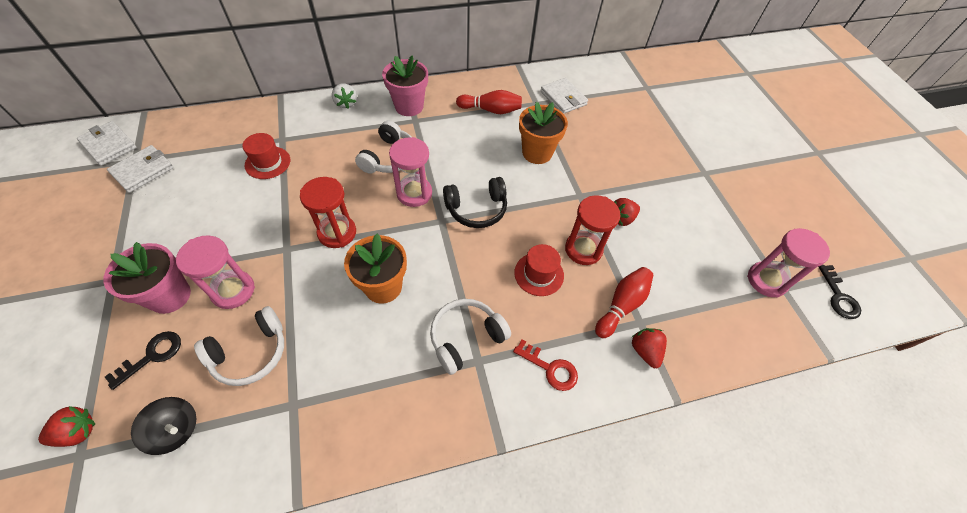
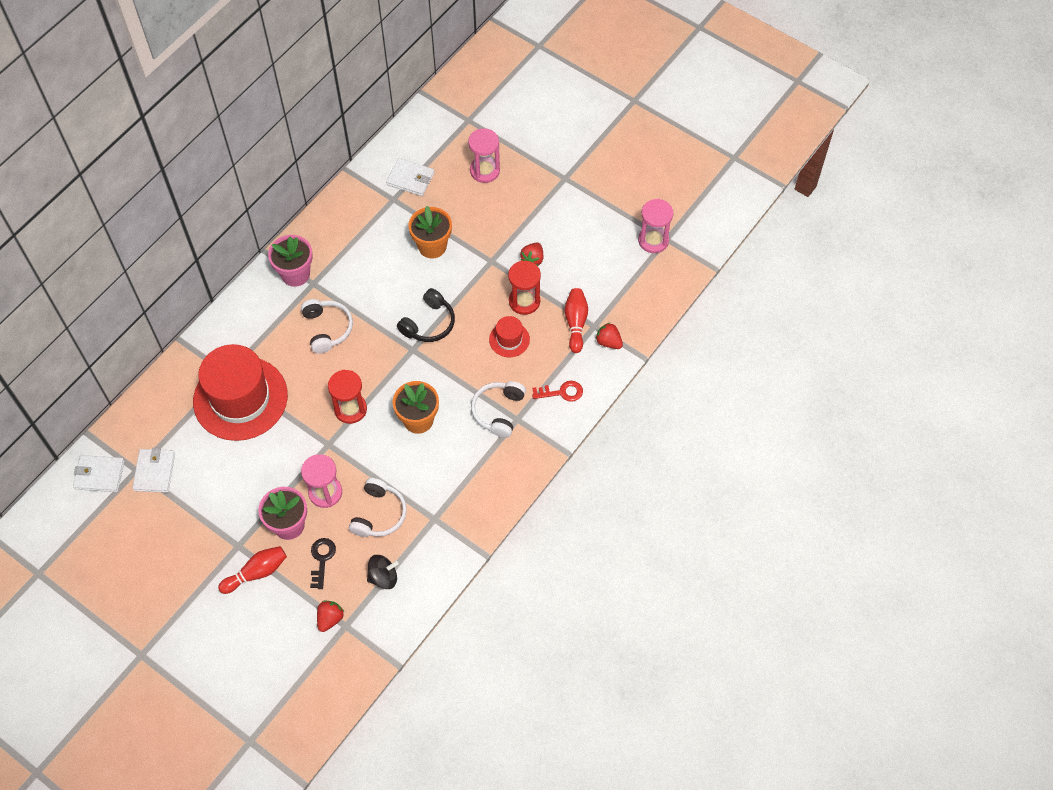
camera: 35 degrees left, 5 degrees up
red hat [242,133,290,179] -> red hat [193,344,288,441], size x2.27
white strawberry [332,84,357,109] -> none
pink hourglass [389,137,432,207] -> pink hourglass moved to [468,128,500,183]
red bowling pin [456,90,522,114] -> red bowling pin moved to [218,546,287,594]
black key [818,265,861,319] -> none

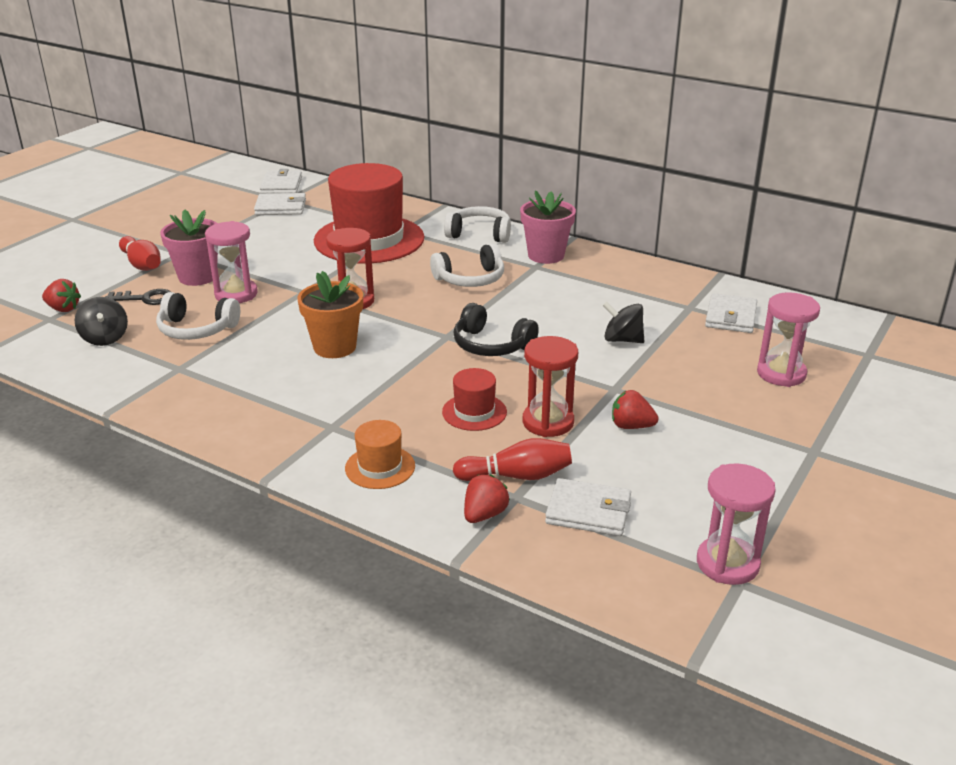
camera: 85 degrees right, 30 degrees down
orange flower pot [408,206,452,259] -> black spinning top [603,302,644,343]
white headphones [471,381,526,438] -> white headphones moved to [444,206,511,243]
red key [532,381,583,402] -> orange hat [345,420,415,489]
none -> white wallet [545,478,631,536]

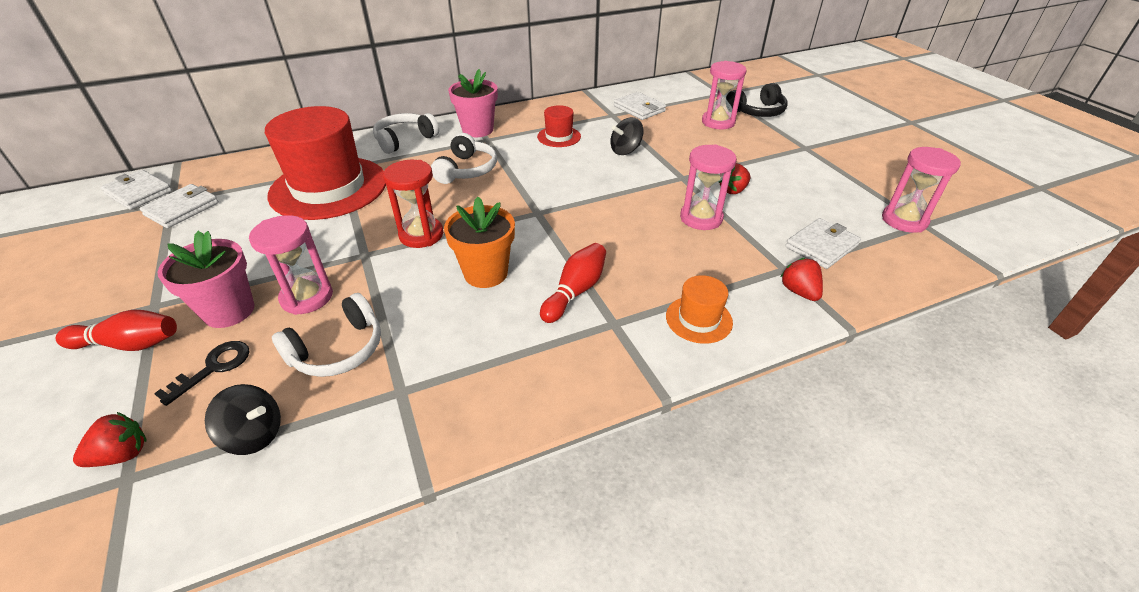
camera: 55 degrees left, 10 degrees up
red hat [442,368,507,431] -> red hat moved to [537,105,581,147]
red bowling pin [453,438,572,481] -> red bowling pin moved to [540,243,606,323]
black headphones [454,303,539,356] -> black headphones moved to [726,83,788,117]
red hourglass [522,336,578,437] -> pink hourglass [680,144,737,230]

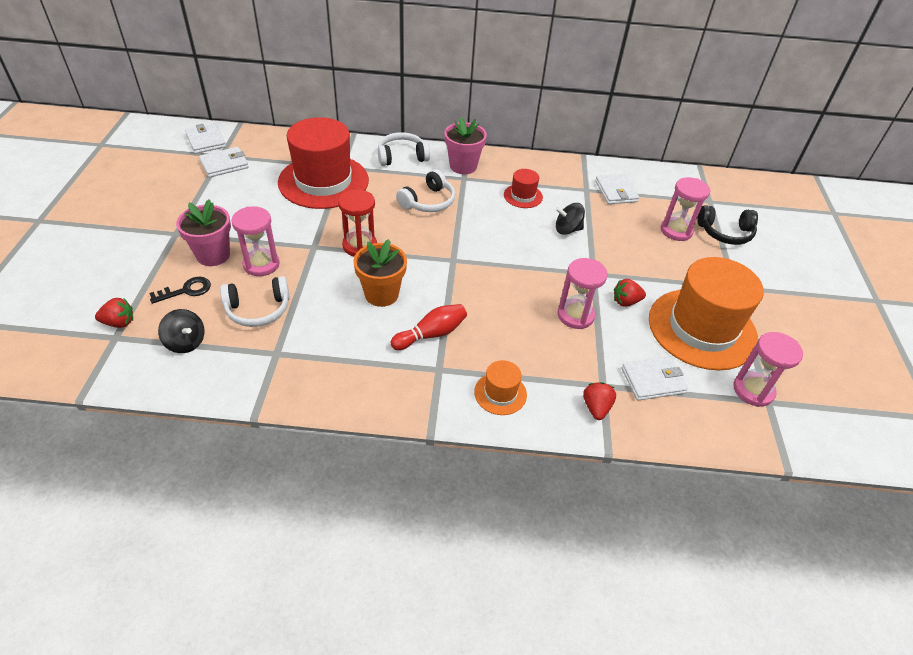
camera: 25 degrees right, 5 degrees up
red bowling pin [56,310,177,351] -> none
none -> orange hat [649,257,764,370]

